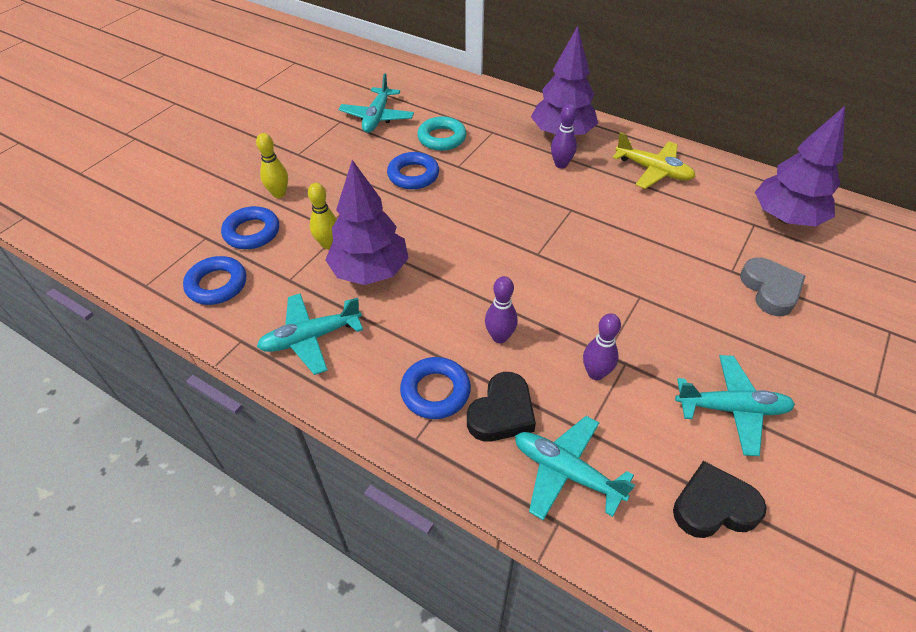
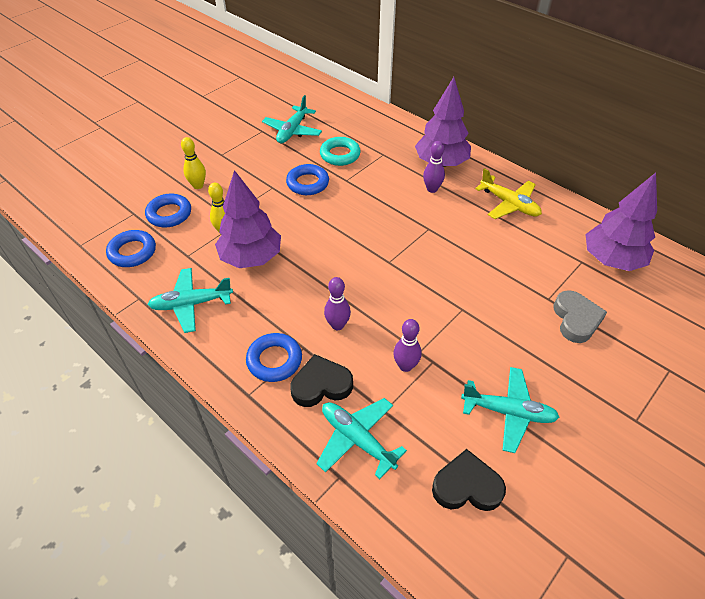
camera: 10 degrees right, 0 degrees up
black heart [467,372,536,442] -> black heart turned 150 degrees counterclockwise [290,354,353,407]

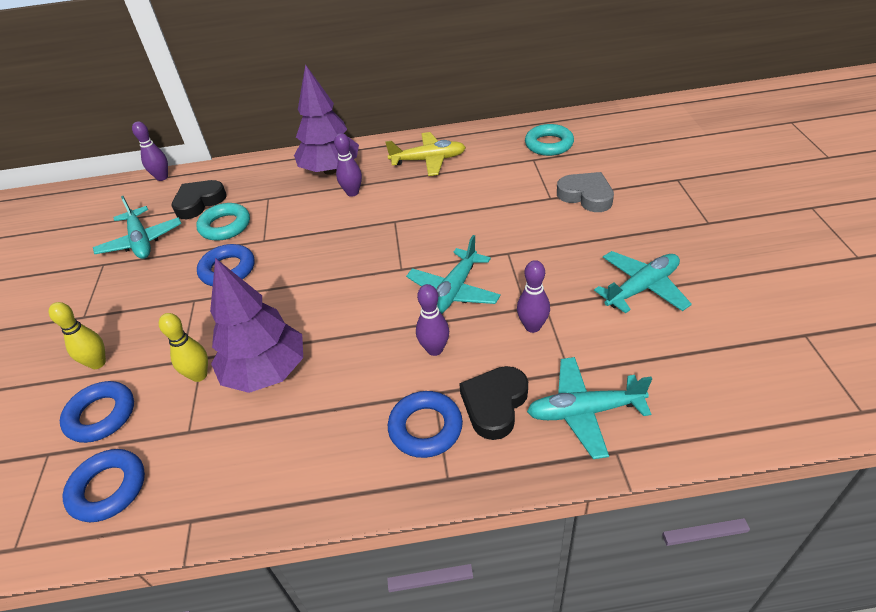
camera: 45 degrees left, 5 degrees down
turquoise plane [148,268,233,333] -> turquoise plane moved to [406,235,501,314]
black heart [432,449,506,511] -> black heart moved to [171,180,226,219]
purple tree [585,173,657,271] -> turquoise ring [525,124,574,156]
none -> purple bowling pin [132,121,168,181]

